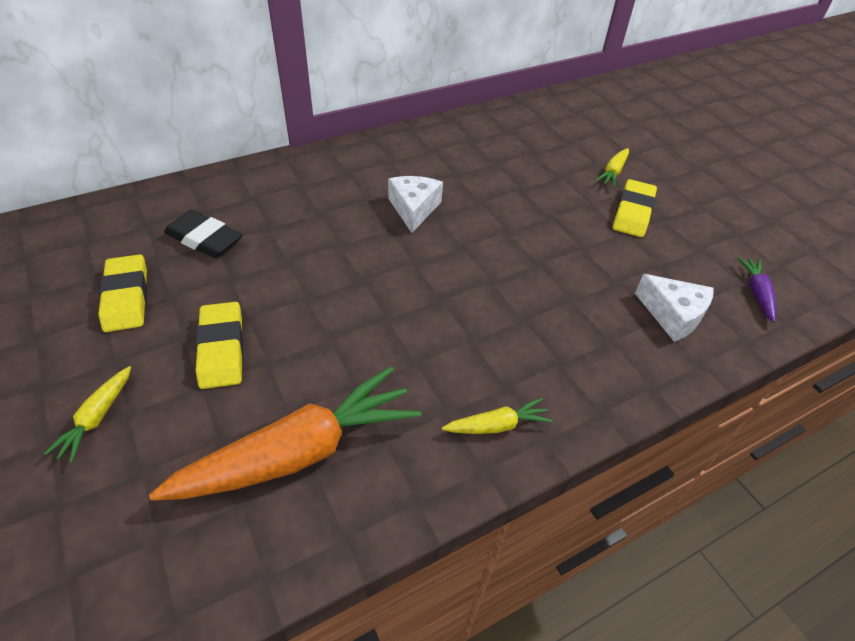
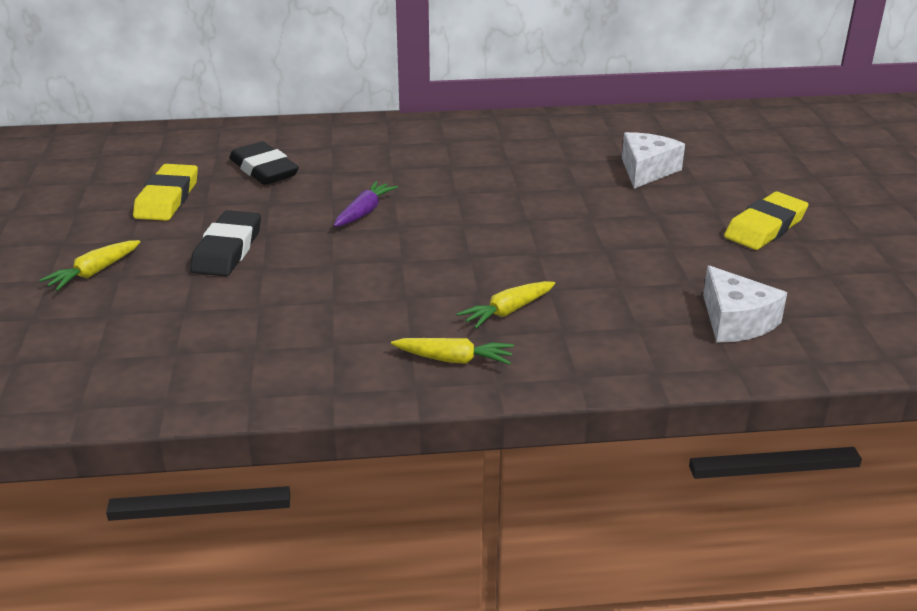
camera: 25 degrees right, 15 degrees down
orange carrot [149,366,421,501] -> none
yellow eraser [195,302,243,389] -> black eraser [190,210,261,276]
white cheese [388,176,443,233] -> white cheese moved to [622,132,685,189]
yellow carrot [595,148,629,187] -> yellow carrot moved to [457,281,555,329]
purple carrot [737,257,777,322] -> purple carrot moved to [334,181,398,227]

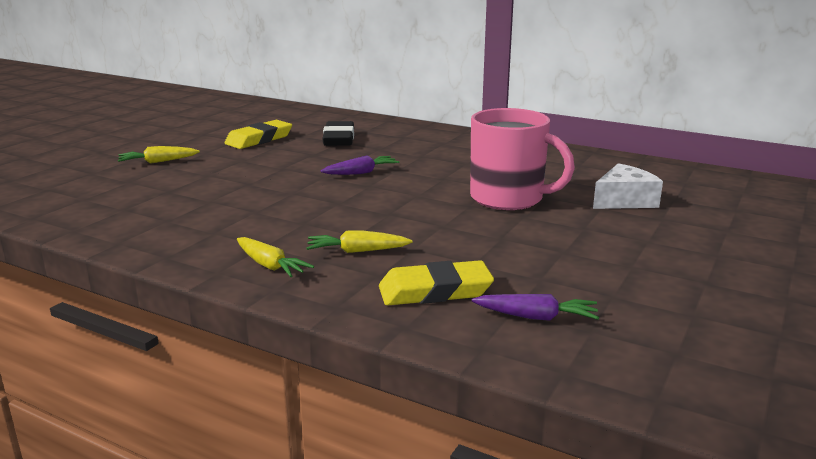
camera: 35 degrees right, 10 degrees down
black eraser [190,210,261,276] -> none
white cheese [703,265,787,343] -> purple carrot [472,294,599,321]
yellow eraser [724,192,808,250] -> yellow eraser moved to [379,260,494,305]
none -> pink mug [470,108,575,210]

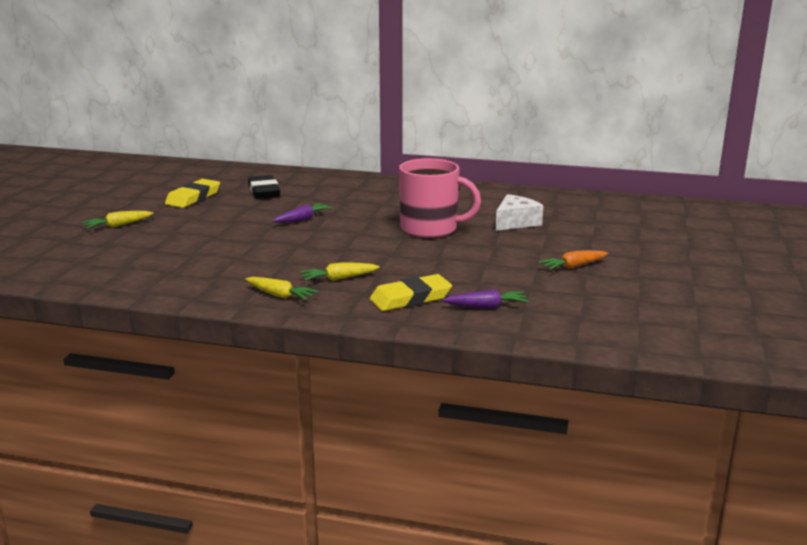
camera: 15 degrees left, 0 degrees up
none -> orange carrot [538,250,608,270]

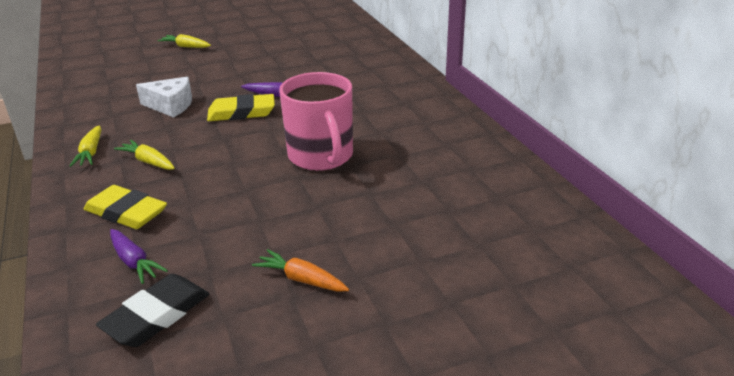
camera: 55 degrees right, 10 degrees up
yellow eraser [165,179,220,208] -> yellow eraser moved to [207,94,275,121]
black eraser [248,175,280,199] -> black eraser moved to [96,274,209,347]
white cheese [496,194,543,231] -> white cheese moved to [136,77,192,118]

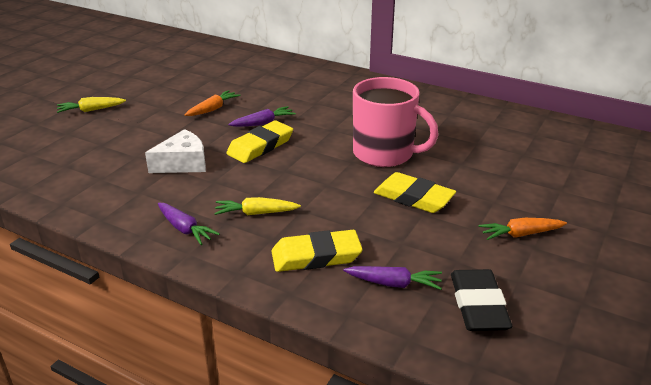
camera: 40 degrees left, 0 degrees up
yellow carrot [69,126,101,167] -> purple carrot [158,203,220,245]
none -> orange carrot [185,90,241,116]
none -> yellow eraser [374,172,456,213]

